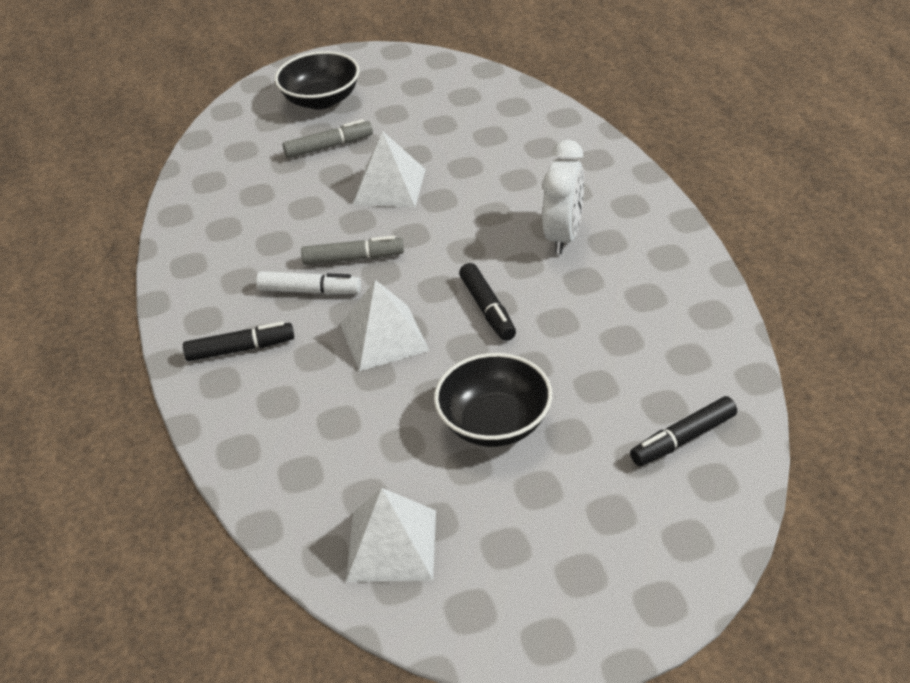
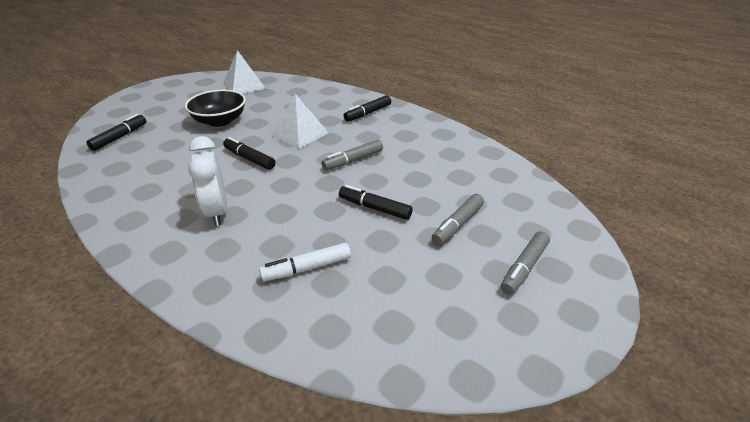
camera: 145 degrees right, 5 degrees down
white marker [256,271,361,295] -> white marker moved to [259,243,351,281]
black bowl [275,51,359,109] -> grey marker [501,231,550,295]
white pyramid [353,131,426,207] -> black marker [339,185,413,220]

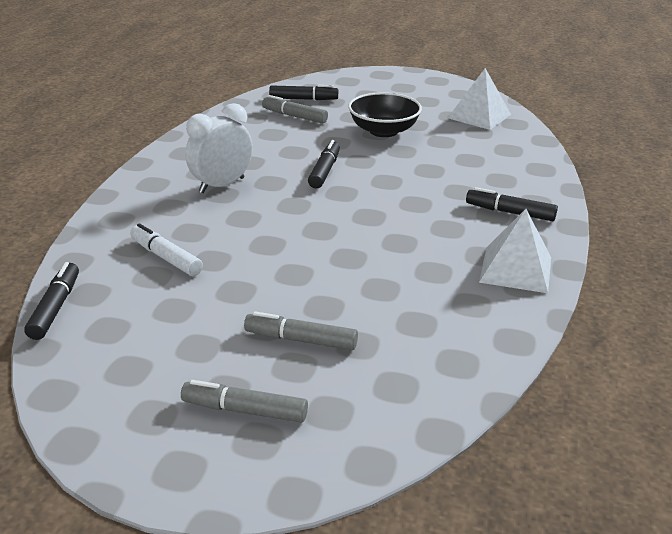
camera: 65 degrees right, 5 degrees down
white pyramid [271,94,329,149] -> white pyramid moved to [479,209,551,293]
grey marker [321,140,383,170] -> grey marker moved to [262,95,328,123]
black marker [339,185,413,220] -> black marker moved to [24,262,79,340]

